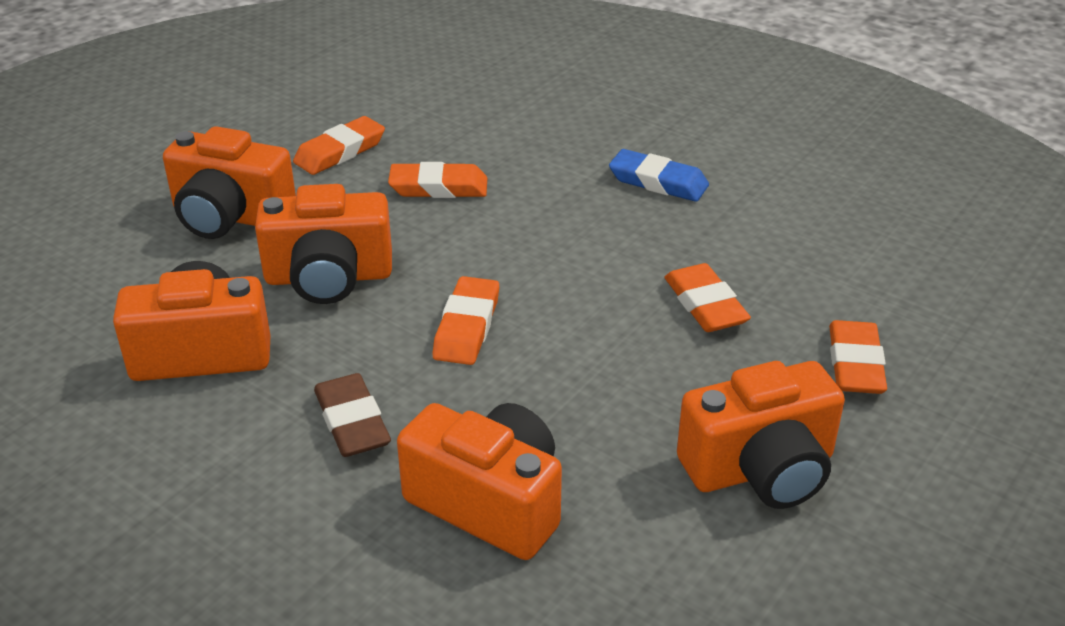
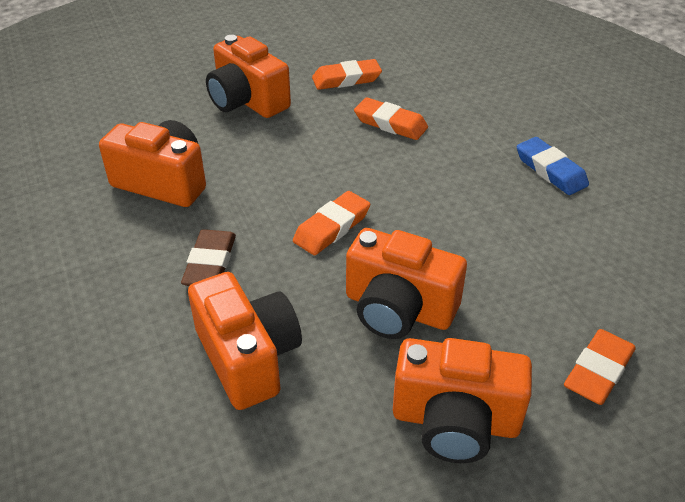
camera: 30 degrees right, 5 degrees up
orange camera [255,184,392,304] -> orange camera moved to [346,228,467,339]
orange eraser [664,263,751,332] -> none

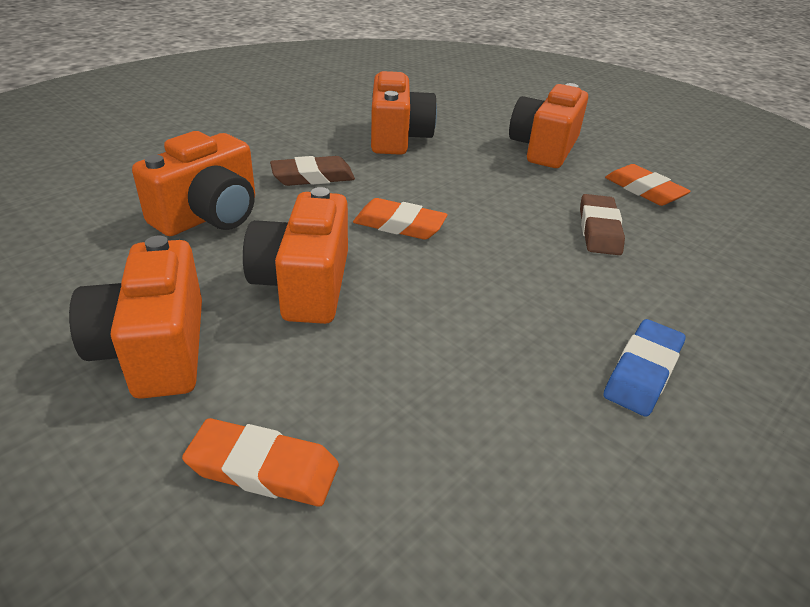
camera: 65 degrees right, 5 degrees down
orange eraser [354,97,428,140] -> brown eraser [580,194,625,255]

